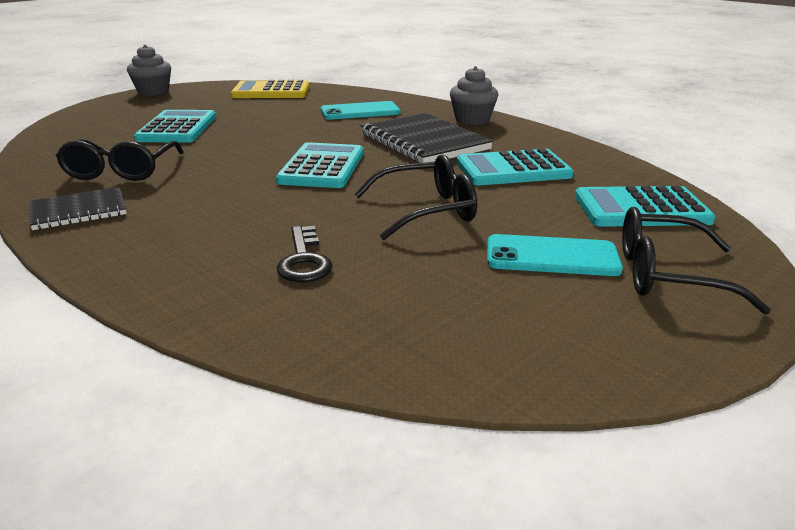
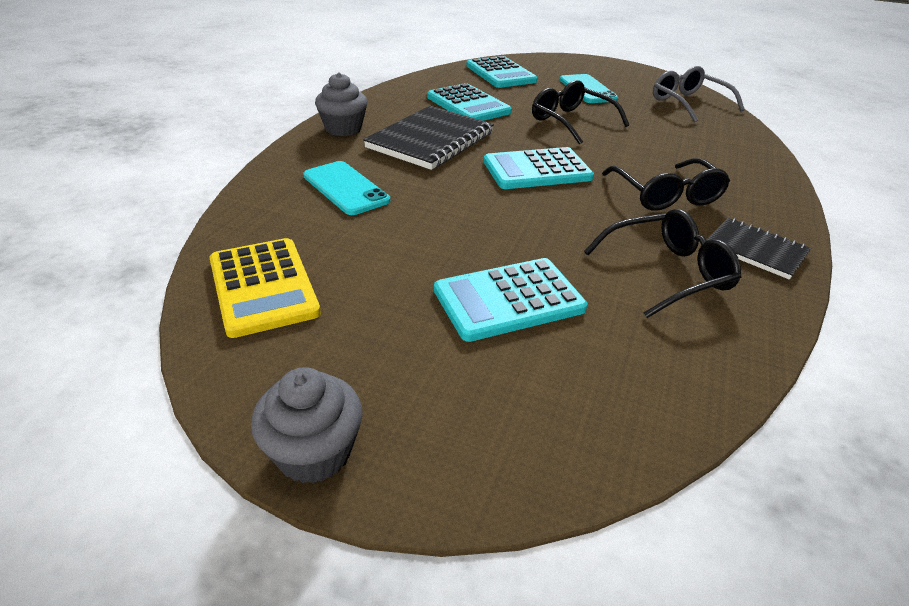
camera: 115 degrees left, 10 degrees up
black key [277,226,333,282] -> none
black glasses [622,207,771,315] -> black glasses moved to [602,158,730,211]
none -> grey glasses [653,66,745,122]

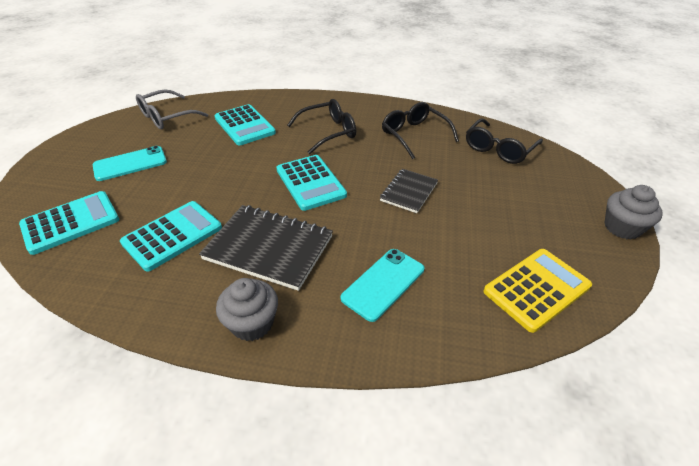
camera: 100 degrees left, 5 degrees up
turquoise calculator [434,258,587,342] -> turquoise calculator moved to [214,104,276,145]
black glasses [532,80,629,145] -> black glasses moved to [466,119,543,164]
black notebook [706,218,811,280] -> black notebook moved to [380,169,438,213]

